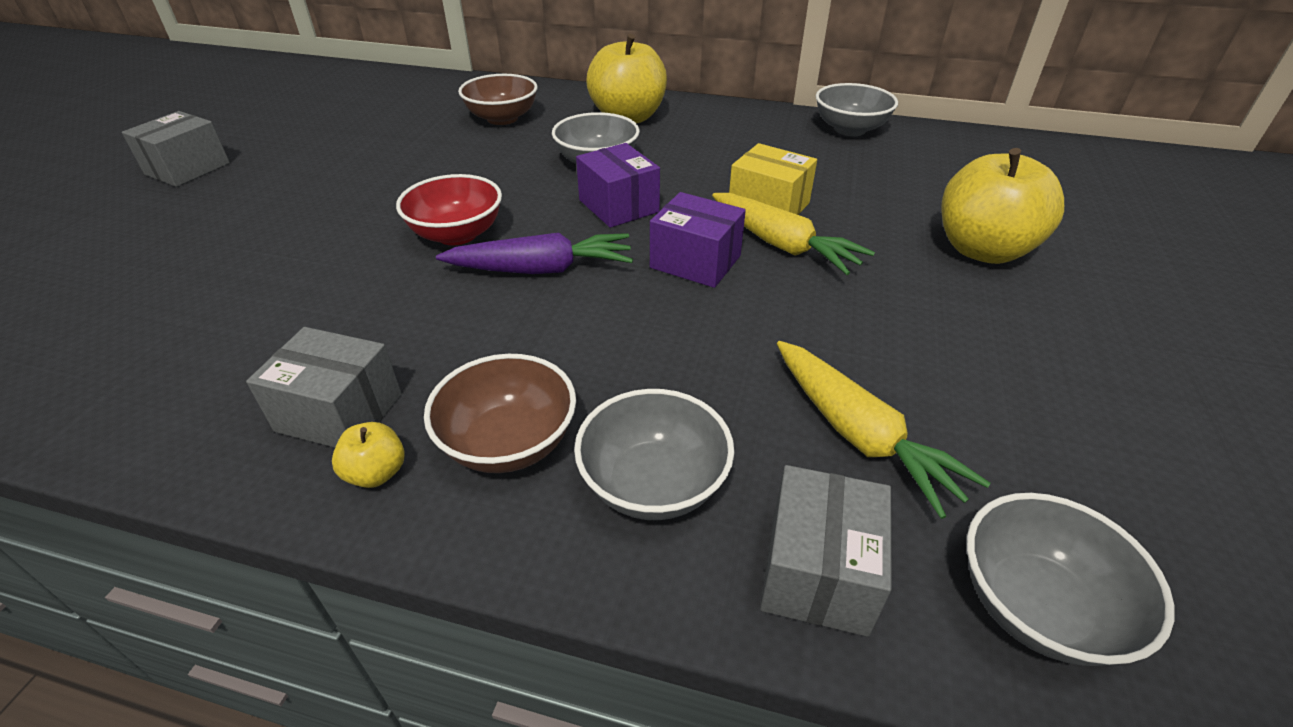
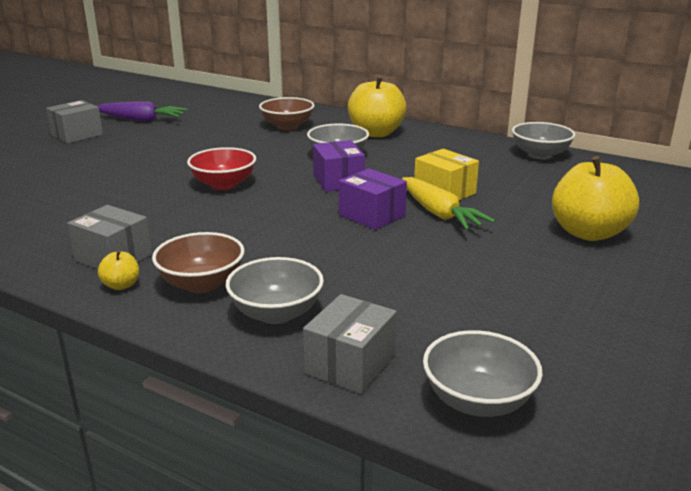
camera: 15 degrees right, 15 degrees down
purple carrot [436,233,633,274] -> purple carrot moved to [98,101,188,122]
yellow carrot [777,341,991,519] -> none

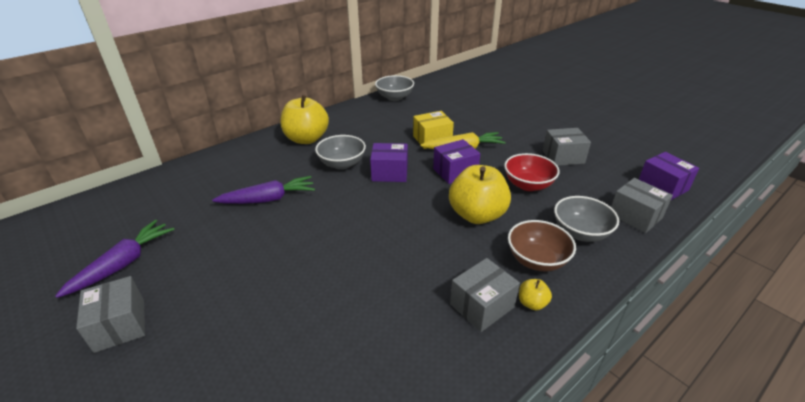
camera: 70 degrees left, 10 degrees up
red bowl [187,147,256,190] -> red bowl moved to [504,153,560,191]
brown bowl [259,97,314,130] -> none
grey bowl [423,330,543,417] -> purple box [639,152,699,200]
yellow apple [552,156,639,241] -> yellow apple moved to [449,165,511,224]
none -> purple carrot [212,176,315,204]
none -> grey box [543,128,591,166]

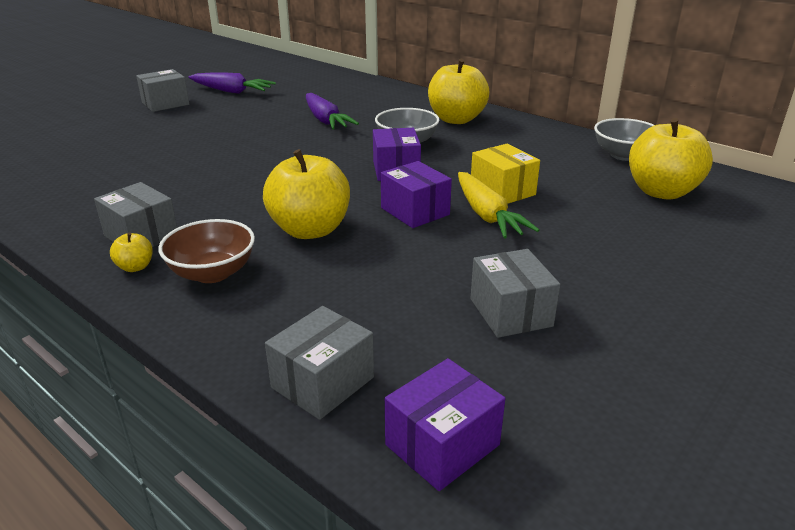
camera: 80 degrees right, 5 degrees down
red bowl [504,153,560,191] -> none
grey bowl [554,196,619,242] -> none
none -> yellow apple [629,118,713,200]

